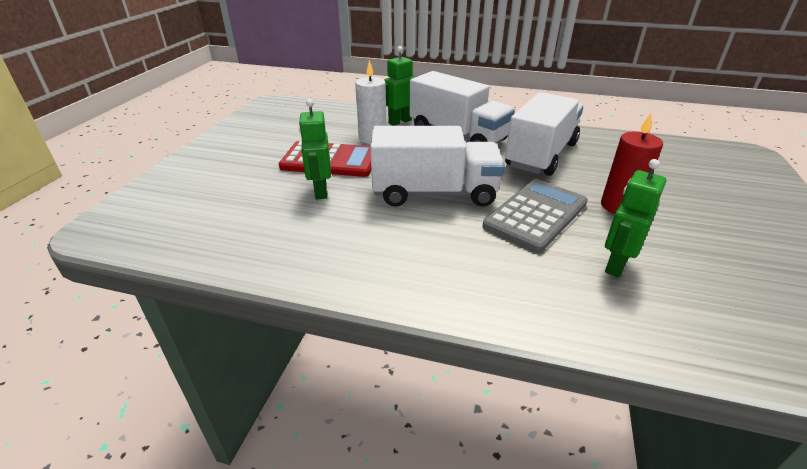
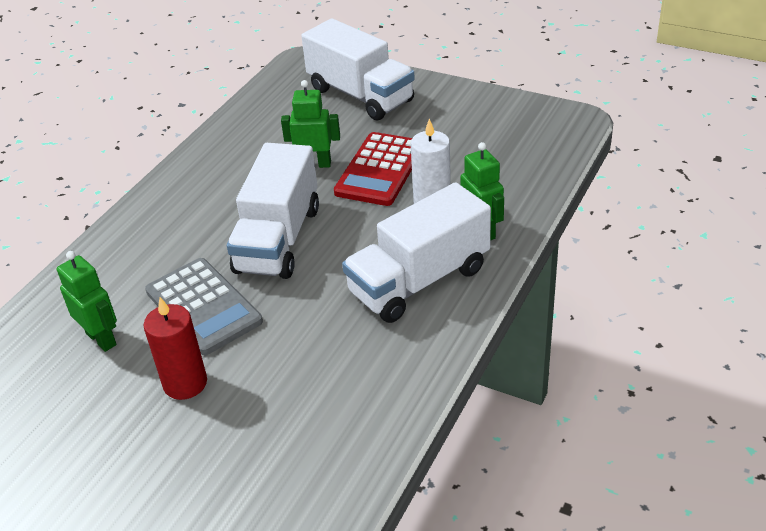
camera: 105 degrees right, 5 degrees up
white truck [505,92,583,176] -> white truck moved to [302,18,415,120]

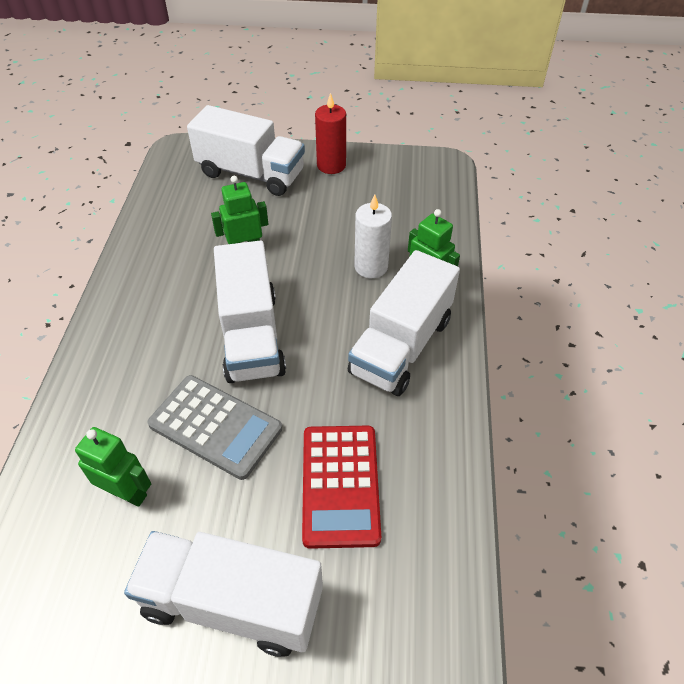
camera: 25 degrees left, 10 degrees up
red candle [144,297,207,400] -> red candle moved to [315,93,346,174]
red calculator [334,132,412,206] -> red calculator moved to [302,426,381,549]
none -> white truck [124,531,323,657]

